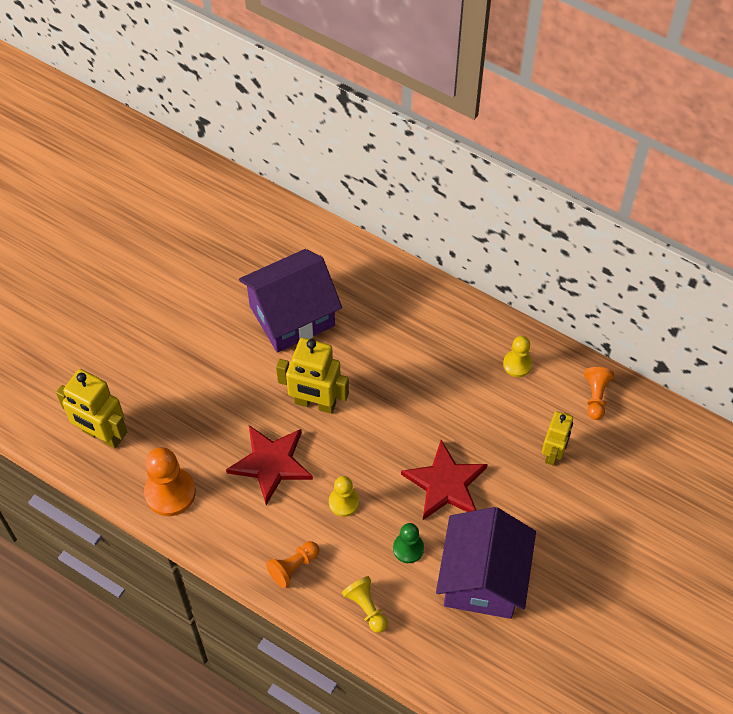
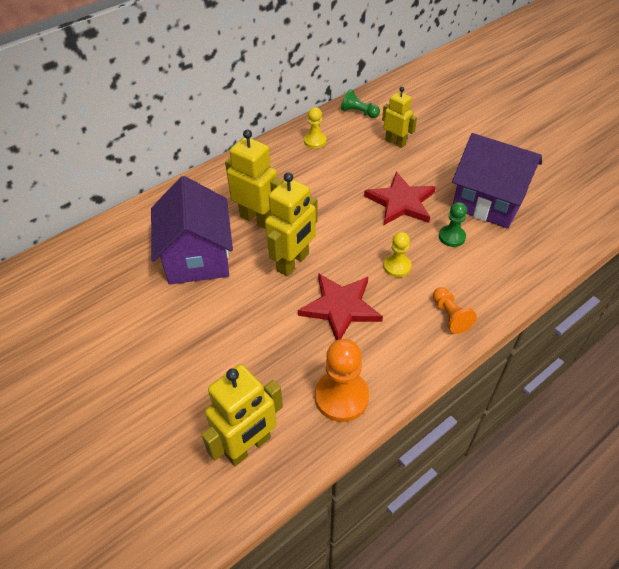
camera: 70 degrees left, 10 degrees down
yellow pawn [342,576,388,633] -> none
orange pawn [584,367,614,420] -> green pawn [341,89,380,118]
none -> yellow robot [225,129,283,229]

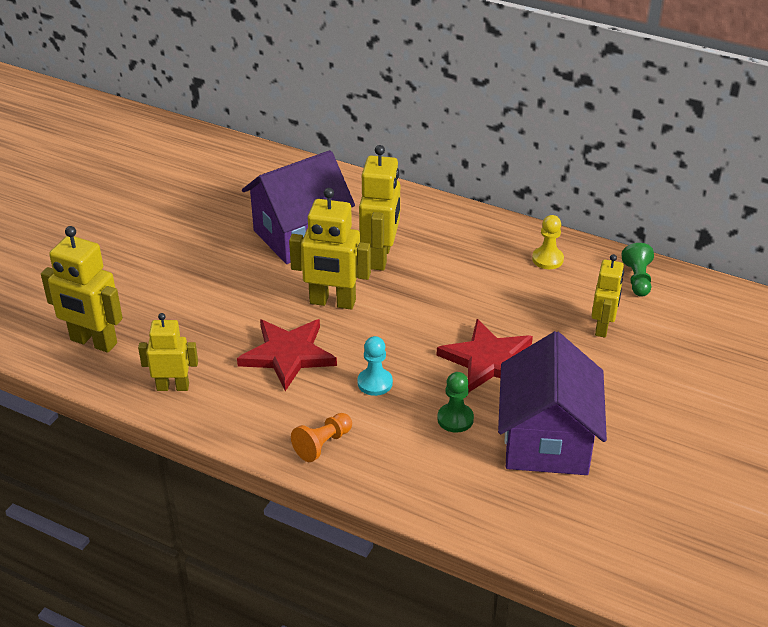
camera: 65 degrees right, 10 degrees down
orange pawn [315,339,369,422] -> yellow robot [138,313,198,391]
yellow pawn [383,232,411,277] -> turquoise pawn [357,336,393,396]

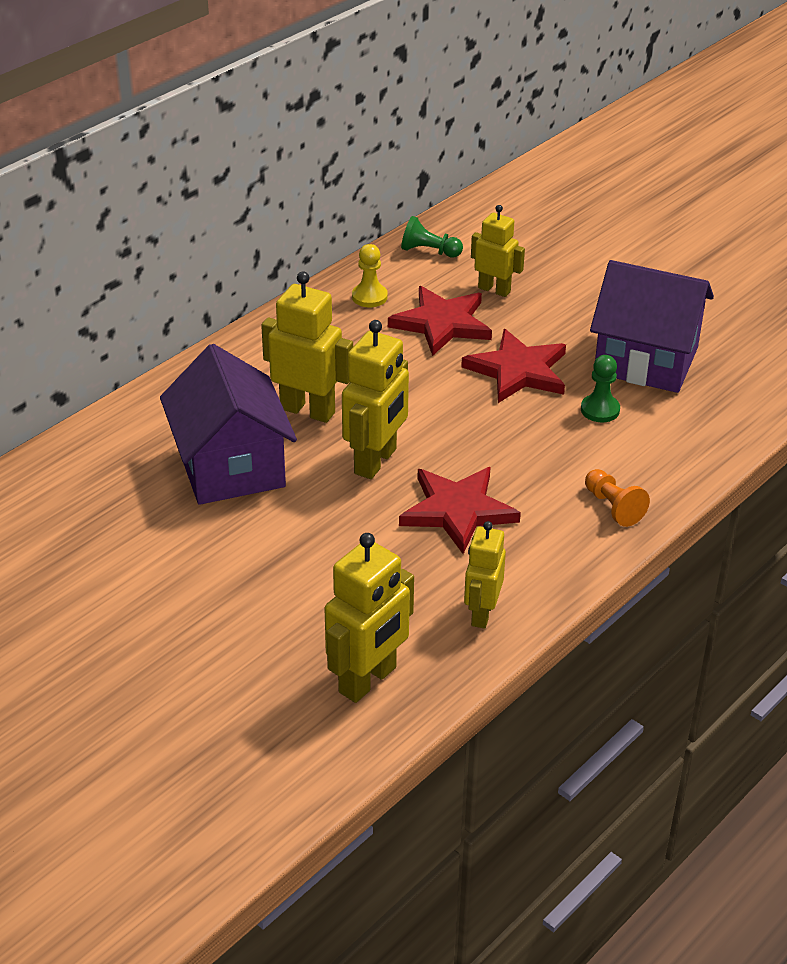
camera: 75 degrees left, 0 degrees up
turquoise pawn [357,336,393,396] -> none
none -> red star [388,286,492,356]

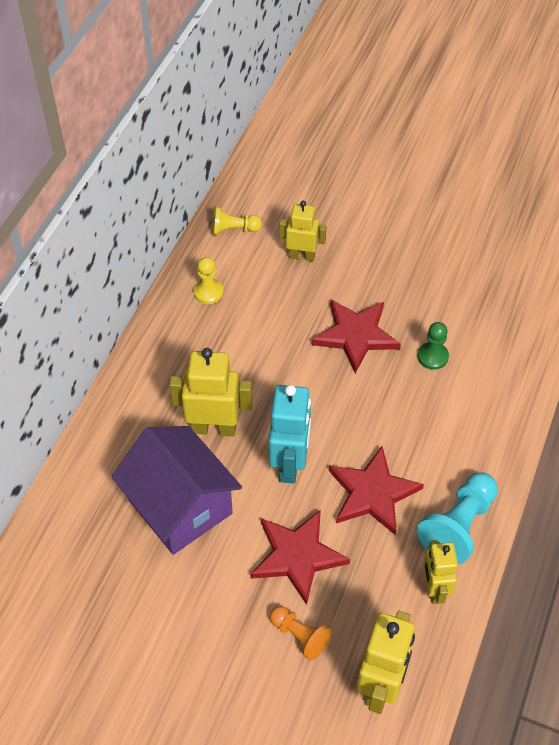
camera: 20 degrees left, 15 degrees up
yellow robot [342,320,409,479] -> turquoise robot [269,385,311,484]
red star [388,286,492,356] -> red star moved to [251,510,350,605]
green pawn [401,216,463,258] -> yellow pawn [212,206,262,235]
orange pawn [585,469,650,527] -> orange pawn moved to [270,606,331,661]
purple house [590,260,714,393] -> none
none -> turquoise pawn [417,472,498,564]

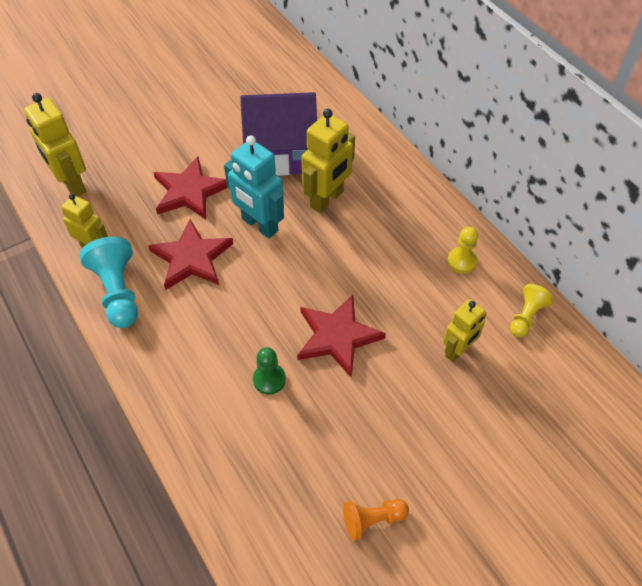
camera: 125 degrees right, 0 degrees up
orange pawn [270,606,331,661] -> orange pawn moved to [343,499,409,541]

